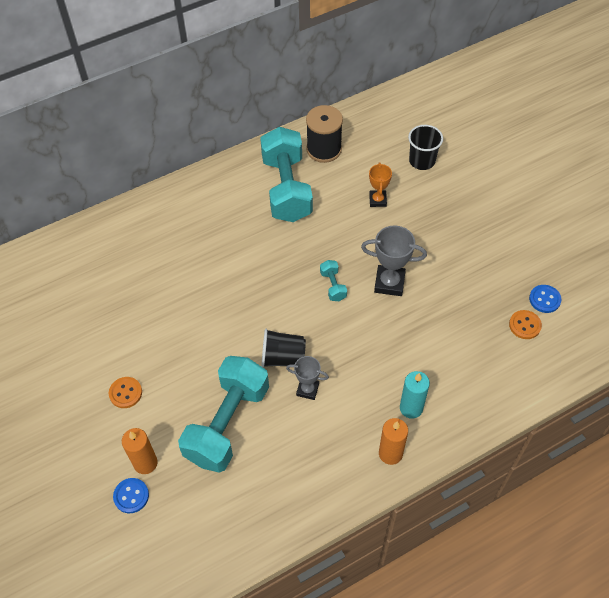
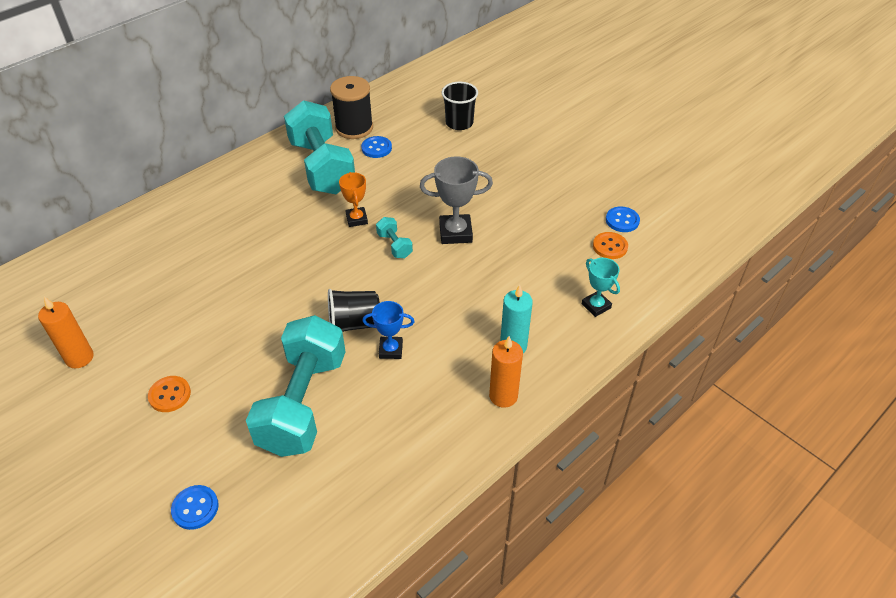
camera: 15 degrees left, 10 degrees down
orange candle [122,428,158,474] -> orange candle moved to [38,297,94,368]
grey trophy [286,356,329,400] -> blue trophy [362,301,415,359]
orange trophy [369,163,392,207] -> orange trophy moved to [339,172,368,227]
none -> blue button [361,136,392,158]
none -> turquoise trophy [582,258,620,317]

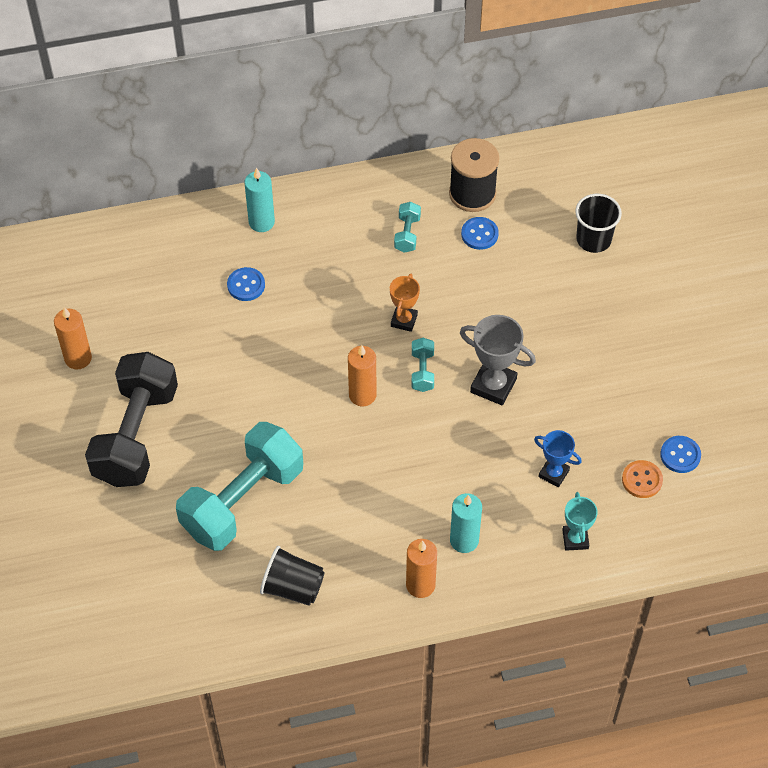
camera: 30 degrees right, 10 degrees up
orange button [148,376,191,412] -> black dumbbell [85,352,178,487]
blue button [171,485,219,530] -> blue button moved to [227,267,265,301]
turquoise dumbbell [284,100,355,194] -> turquoise dumbbell [394,202,421,253], size x0.41
black cup [328,289,380,332] -> black cup moved to [260,546,325,606]
blue trophy [362,301,415,359] -> blue trophy moved to [534,430,582,487]
none -> turquoise candle [244,168,275,232]
none -> orange candle [348,345,377,406]

